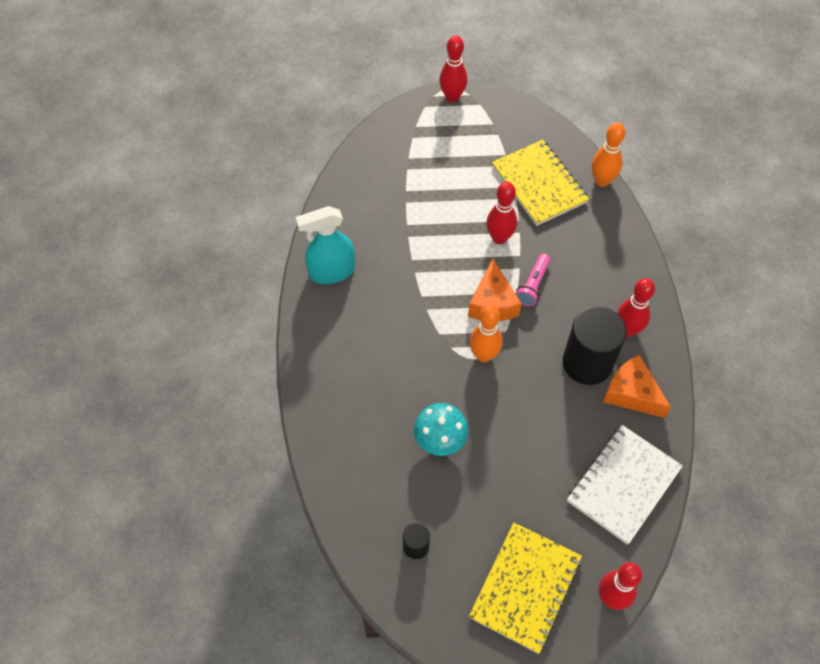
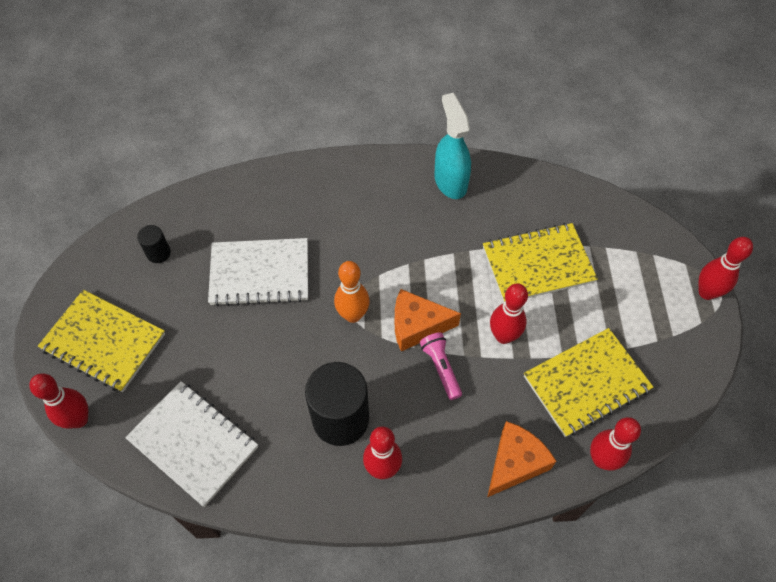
camera: 90 degrees right, 0 degrees up
turquoise mushroom [413,403,469,456] -> white notebook [208,238,308,306]
pink flashlight [516,254,550,306] -> pink flashlight turned 45 degrees clockwise [420,332,462,400]
orange bowling pin [592,122,625,187] -> red bowling pin [590,417,641,471]
orange cheese [603,355,671,418] -> orange cheese moved to [487,421,556,497]
none -> yellow notebook [483,223,598,302]

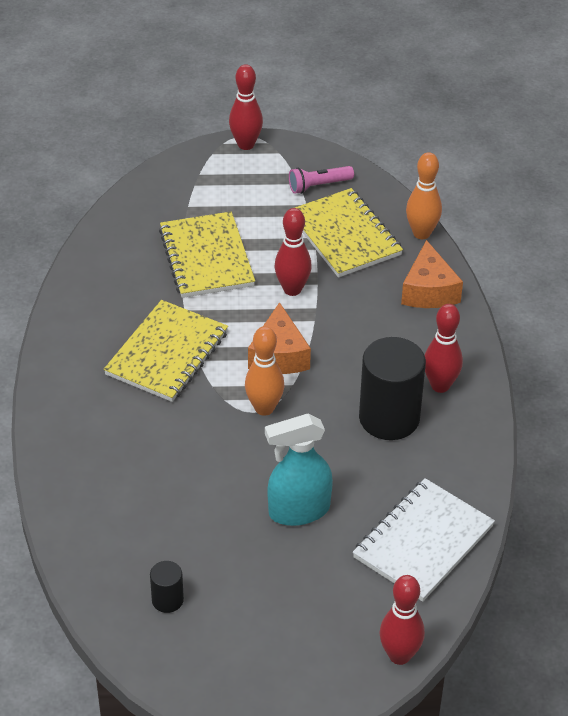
camera: 90 degrees left, 15 degrees down
yellow notebook [38,290,165,392] -> yellow notebook moved to [104,300,228,402]
white notebook [208,238,308,306] -> none
pink flashlight [420,332,462,400] -> pink flashlight moved to [289,166,354,194]
turquoise spray bottle [434,93,471,199] -> turquoise spray bottle moved to [265,414,333,526]
orange cheese [487,421,556,497] -> orange cheese turned 135 degrees counterclockwise [401,240,463,308]
red bowling pin [590,417,641,471] -> orange bowling pin [406,152,442,239]

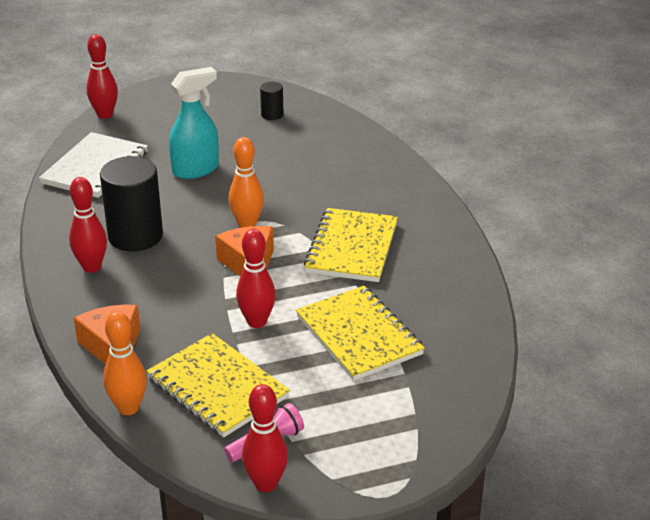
camera: 165 degrees right, 10 degrees down
red bowling pin [229,64,263,150] -> red bowling pin moved to [242,384,288,492]

